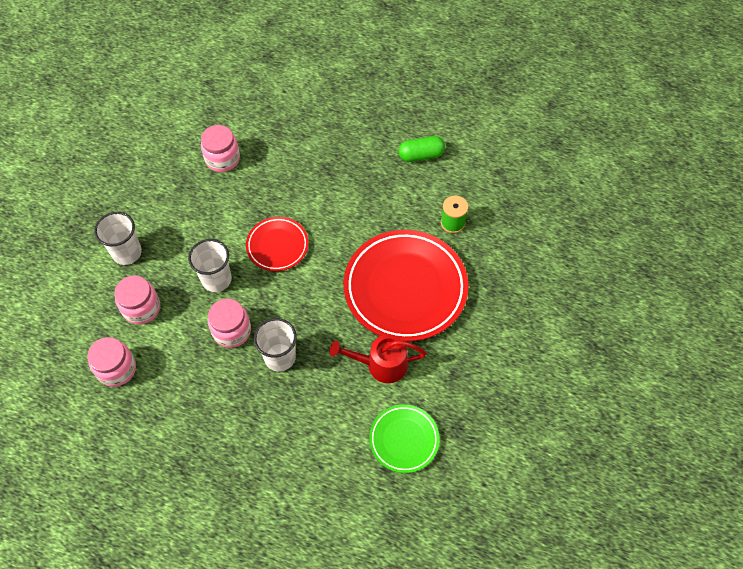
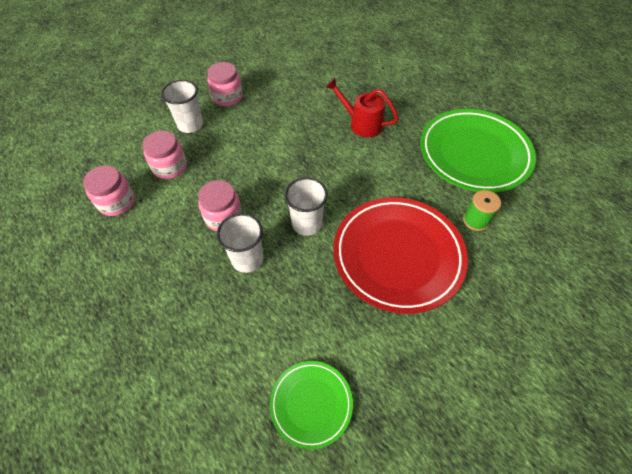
camera: 30 degrees right, 5 degrees down
white cup [188,239,232,292] -> white cup moved to [284,177,328,236]
pink jar [201,125,240,172] -> pink jar moved to [207,62,243,107]
red plate [246,217,308,271] -> none
red watering can [329,334,427,383] -> red watering can moved to [326,78,399,138]
green capsule [398,136,445,162] -> green plate [420,109,536,193]

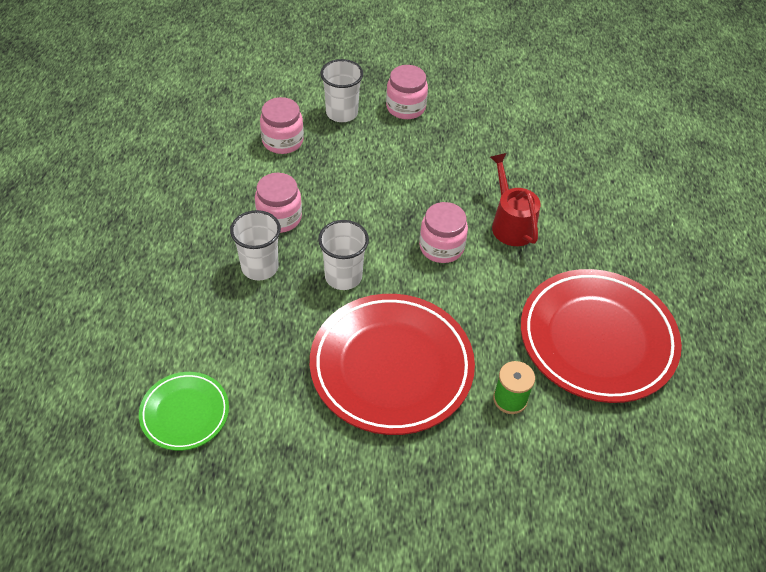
camera: 40 degrees right, 5 degrees down
pink jar [83,165,135,216] -> pink jar moved to [419,202,468,263]
green plate [420,109,536,193] -> red plate [521,269,682,403]

